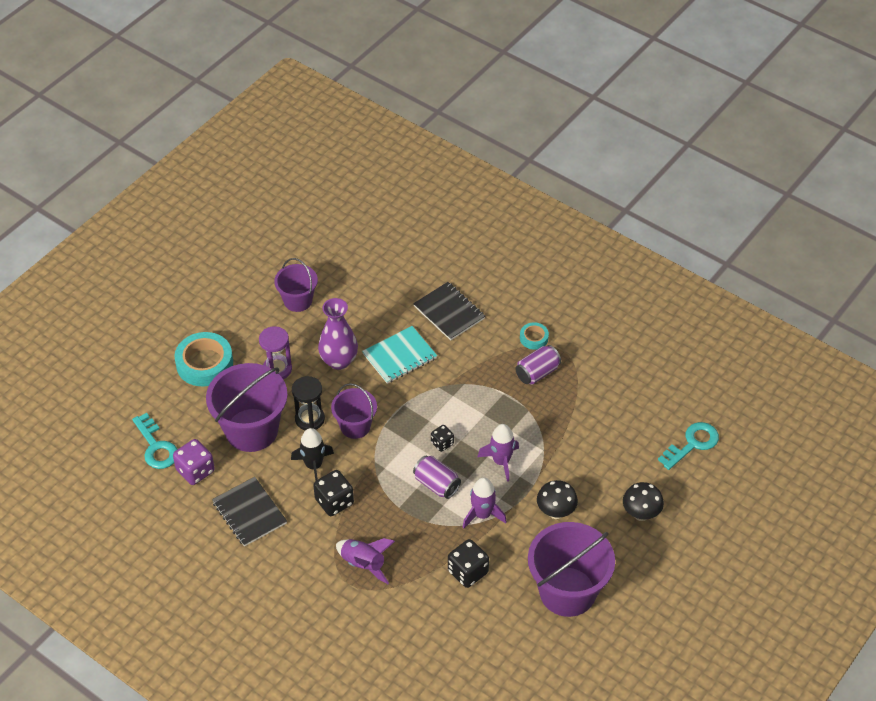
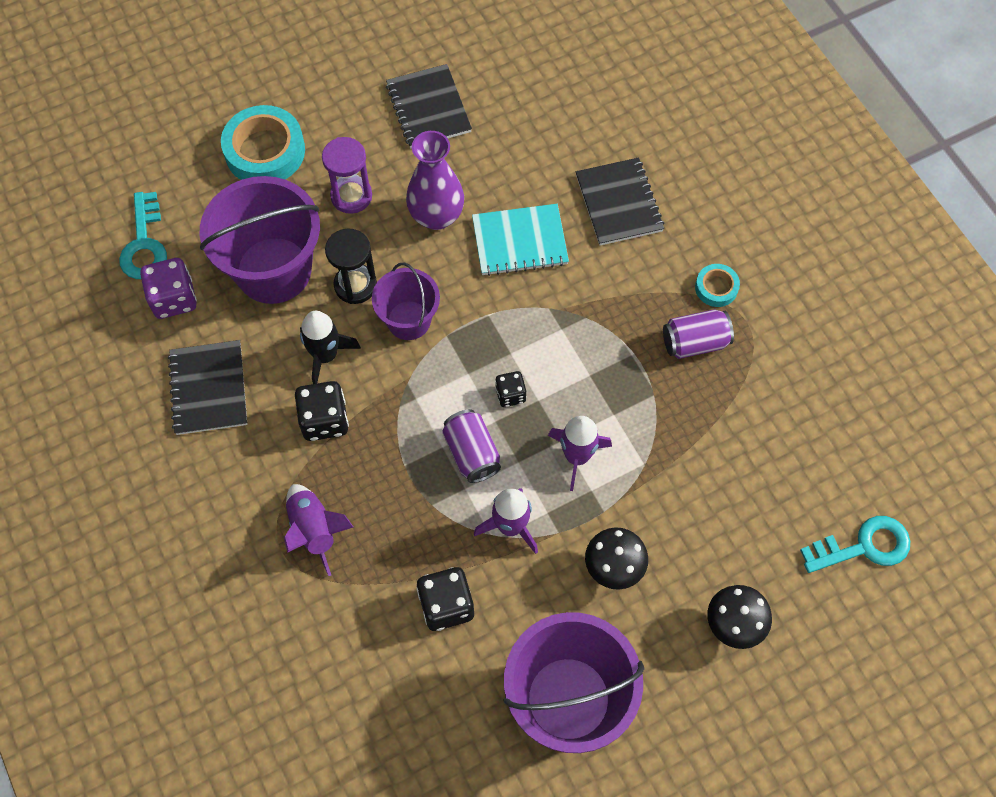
camera: 25 degrees right, 15 degrees up
purple bucket [274,258,318,312] -> black notebook [386,64,472,148]

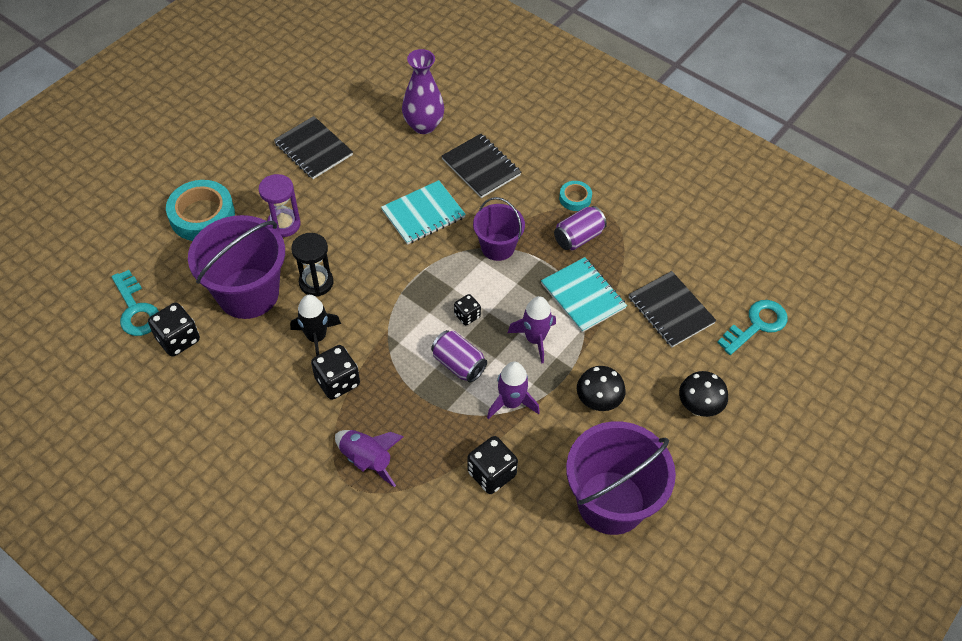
camera: 25 degrees left, 10 degrees down
purple dice [140,258,197,319] -> black dice [148,303,200,357]
black notebook [168,340,247,435] -> black notebook moved to [629,271,717,347]
purple bucket [372,263,440,340] -> purple bucket moved to [473,197,525,261]
purple vase [406,131,464,230] -> purple vase moved to [402,49,444,134]
none -> turquoise notebook [541,257,627,332]

